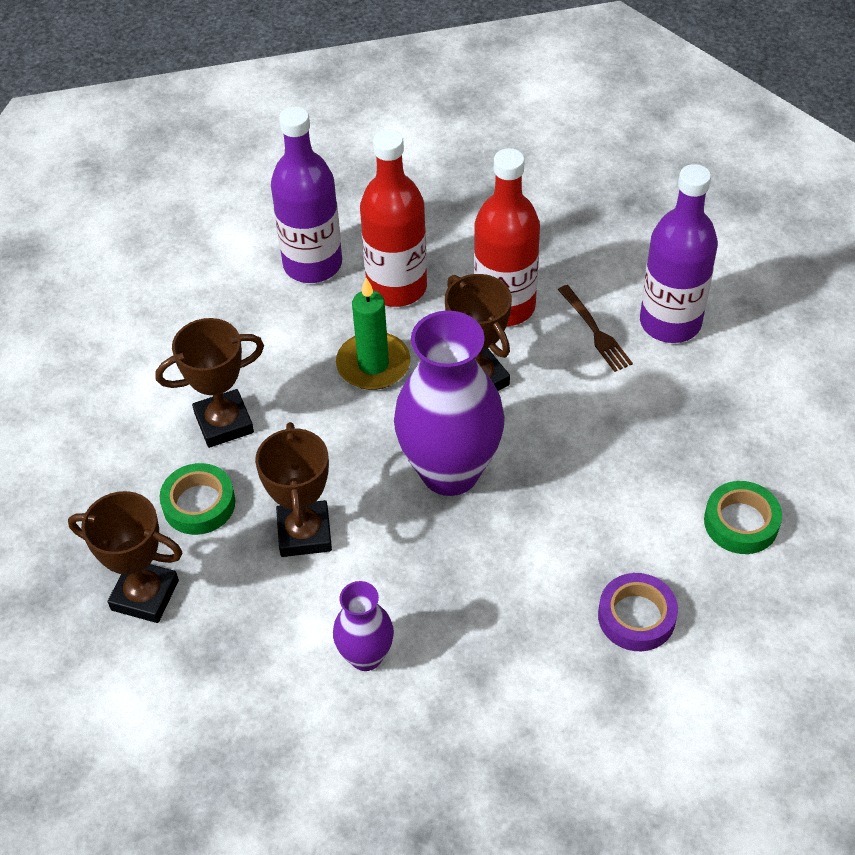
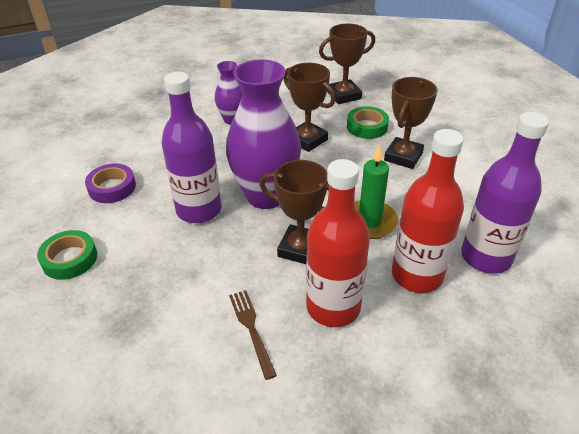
camera: 140 degrees right, 10 degrees down
brown fork [558,285,633,372] -> brown fork turned 45 degrees clockwise [229,290,277,380]
purple bottle [640,164,718,343] -> purple bottle moved to [161,72,221,223]

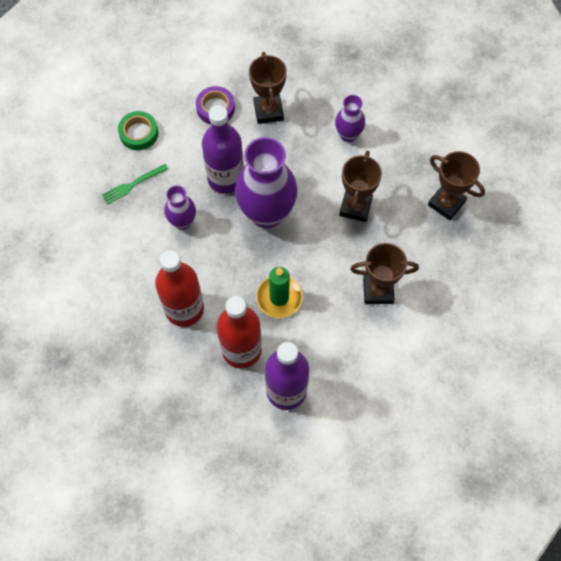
camera: 60 degrees right, 25 degrees up
brown fork [229,290,277,380] -> none
brown trophy [259,160,329,264] -> brown trophy moved to [249,52,287,124]
green tape [347,106,389,139] -> none
none -> green fork [102,164,168,205]
none -> purple vase [164,185,196,230]

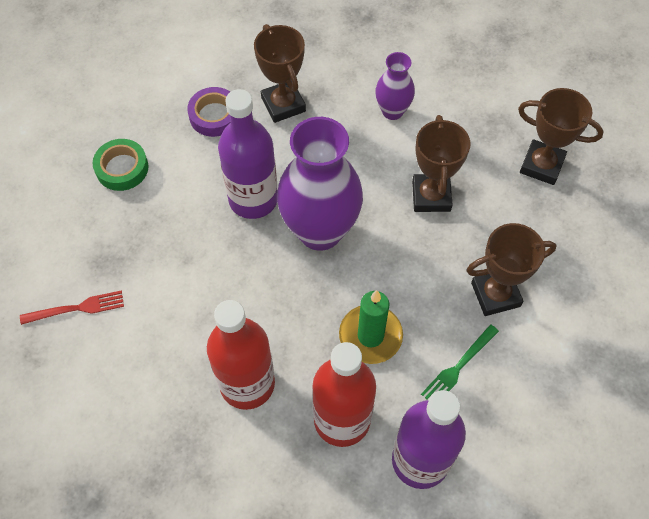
camera: 15 degrees left, 5 degrees down
green fork [102,164,168,205] -> green fork moved to [421,324,499,399]
purple vase [164,185,196,230] -> none
none -> red fork [20,290,124,325]

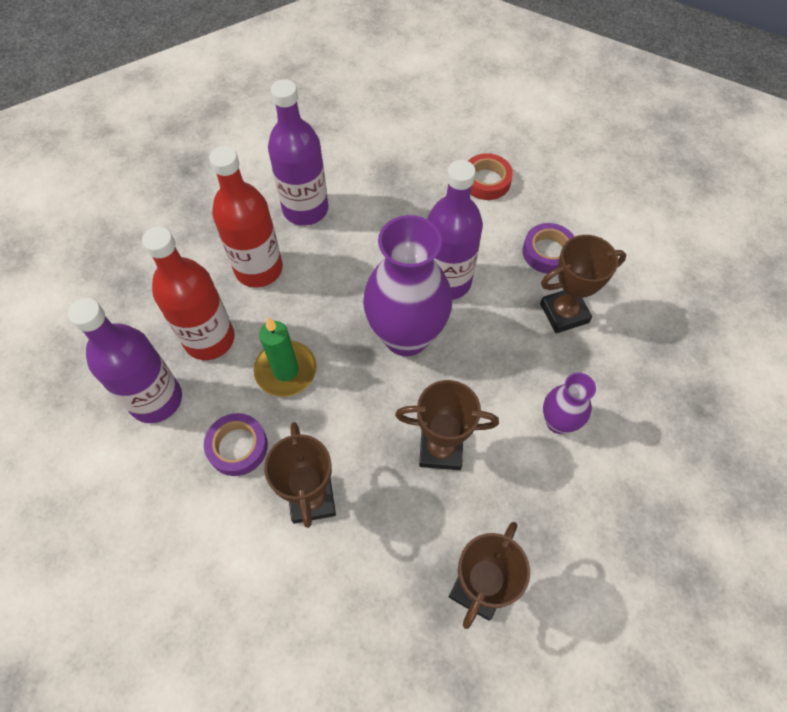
camera: 95 degrees right, 0 degrees up
red fork [20,290,124,325] -> none
green tape [93,139,149,191] -> red tape [468,153,513,200]
green fork [421,324,499,399] -> purple tape [204,413,268,476]
none -> purple bottle [268,79,328,226]

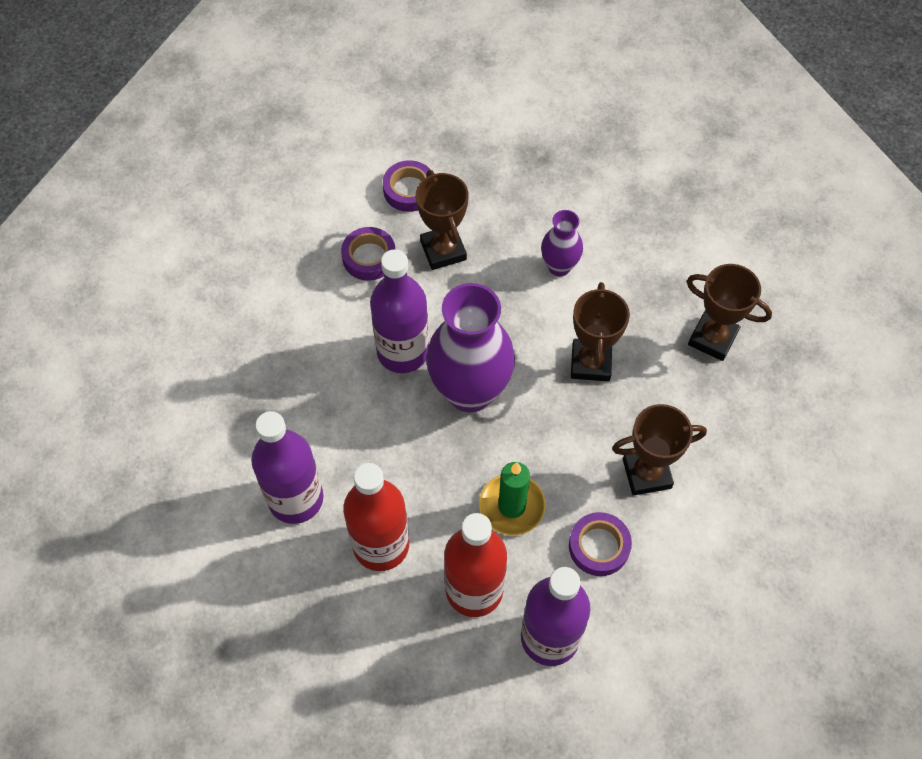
camera: 90 degrees left, 0 degrees up
red tape [468,153,513,200] -> none
none -> purple tape [383,160,431,212]

